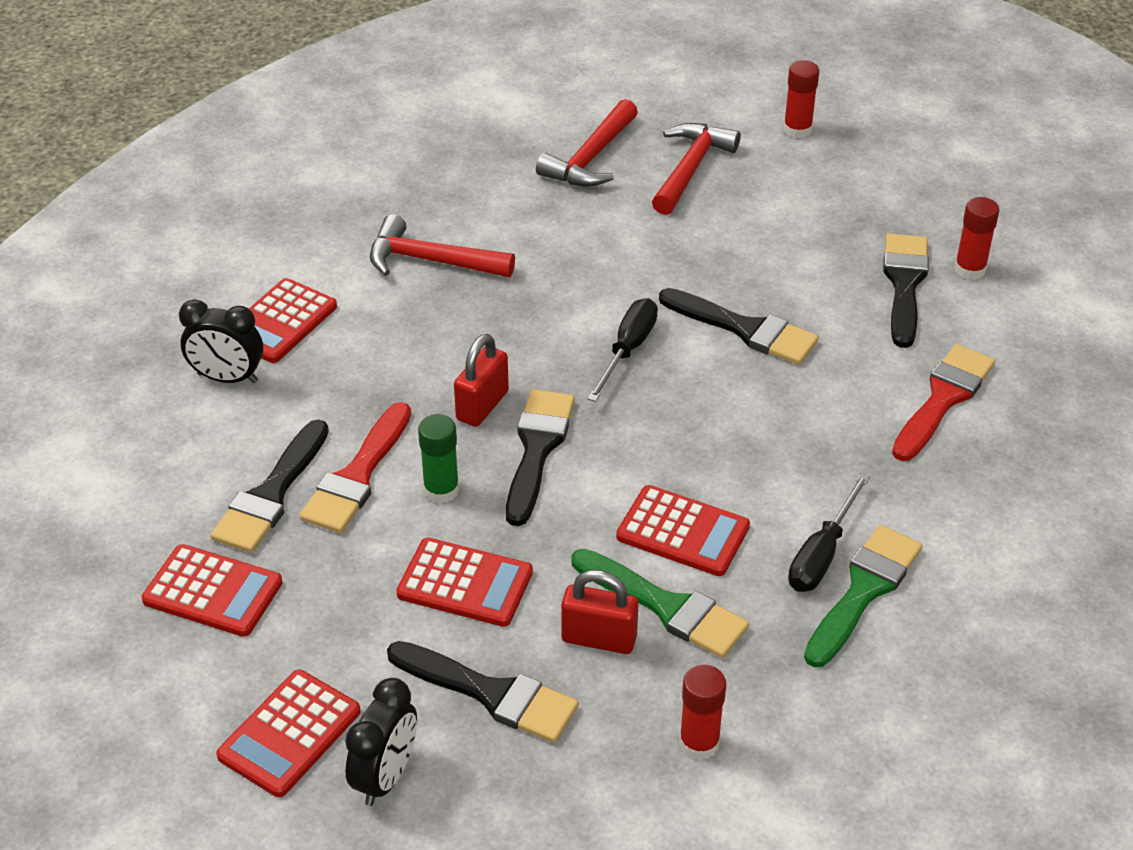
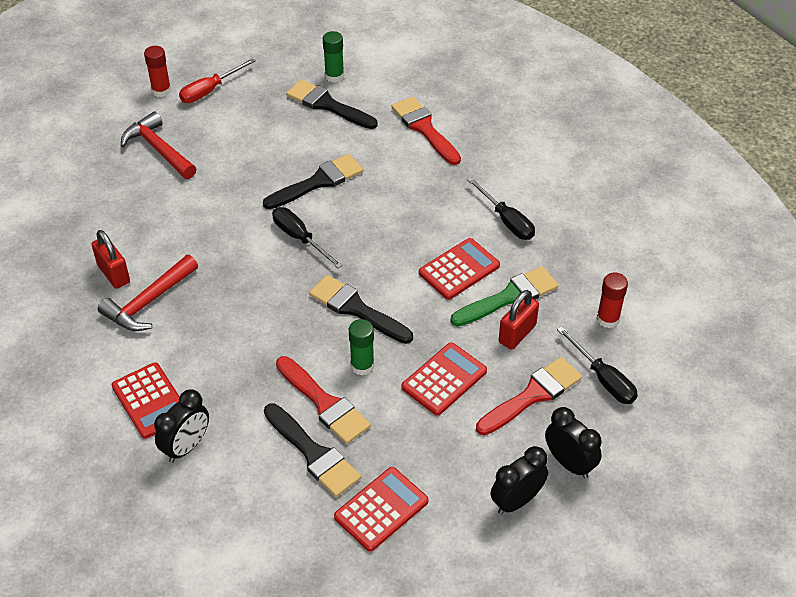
camera: 65 degrees left, 5 degrees up
red calculator [216,670,361,797] -> black clock [491,446,548,515]
black brush [387,641,579,743] -> red brush [476,357,582,435]
red padlock [454,334,509,427] -> red padlock moved to [91,230,130,289]
red hammer [536,99,638,187] -> none
green brush [804,525,923,667] -> none
red glue stick [954,197,999,280] -> green glue stick [323,31,344,83]
none -> red screwdriver [179,58,255,103]
none -> black screwdriver [557,327,638,404]

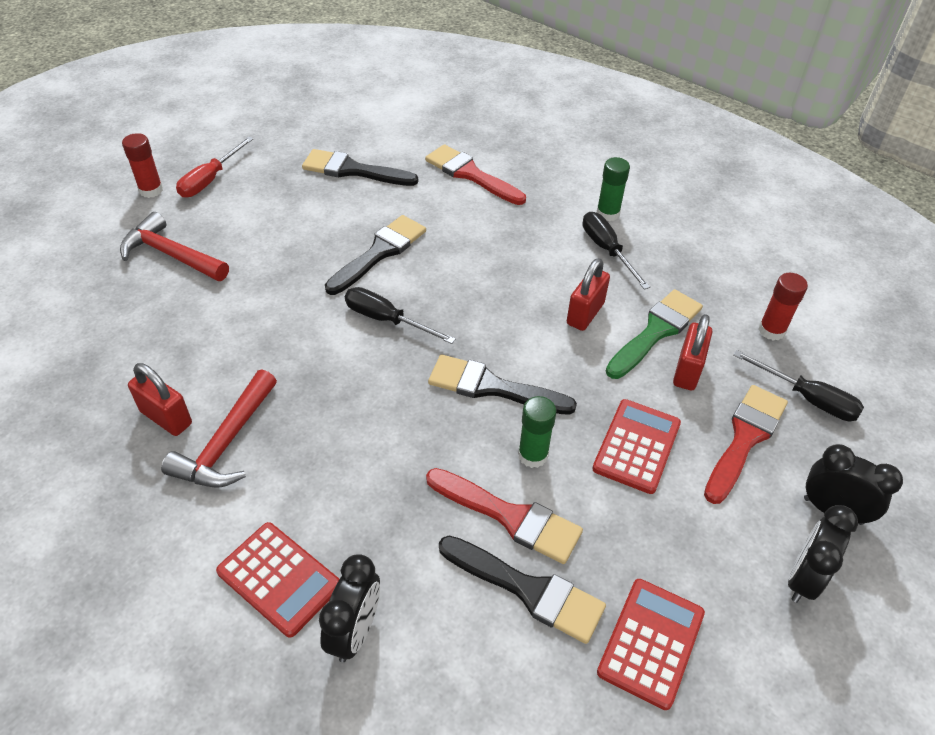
camera: 20 degrees left, 0 degrees up
green glue stick [323,31,344,83] -> green glue stick moved to [597,157,630,221]
red calculator [419,238,500,300] -> red padlock [567,258,610,331]
black screwdriver [467,177,535,240] -> black screwdriver turned 150 degrees counterclockwise [583,212,650,290]

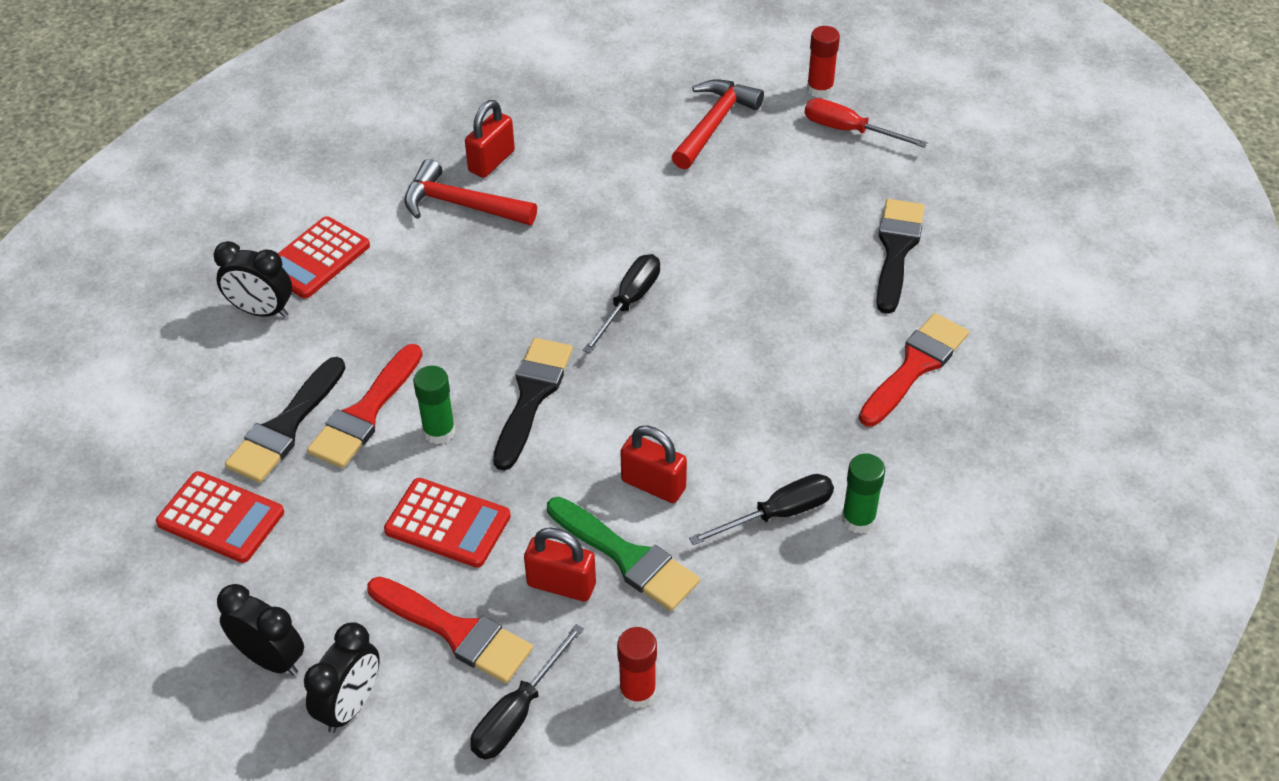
camera: 90 degrees right, 0 degrees up
black brush [325,215,426,295] -> none

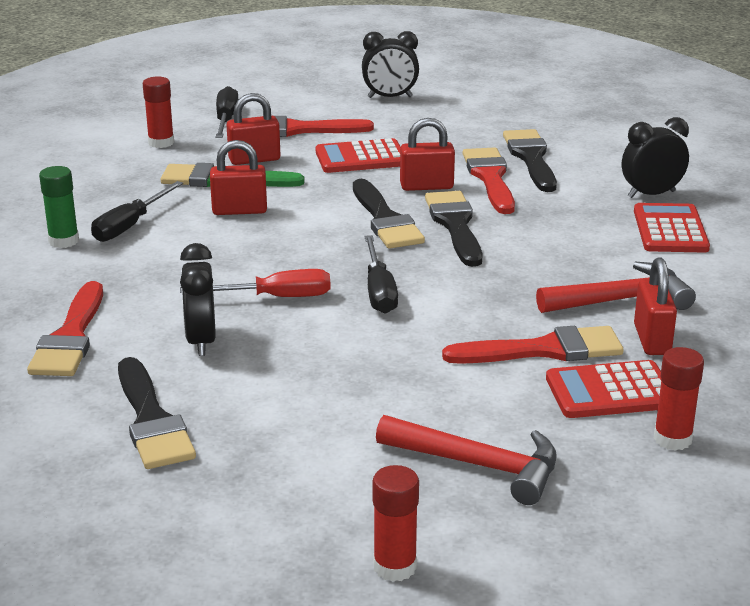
camera: 145 degrees right, 20 degrees down
red calculator [156,471,284,563] -> red calculator moved to [546,360,661,418]
black clock [304,622,380,733] -> black clock moved to [180,243,216,356]
green glue stick [413,366,455,444] -> red padlock [400,118,455,191]
red hammer [672,79,764,169] -> red hammer turned 60 degrees counterclockwise [376,415,557,505]
red screwdriver [805,98,927,148] -> red screwdriver moved to [180,269,331,297]
none -> black brush [425,191,483,267]
none -> red brush [442,326,624,364]
none -> red glue stick [653,347,704,451]

